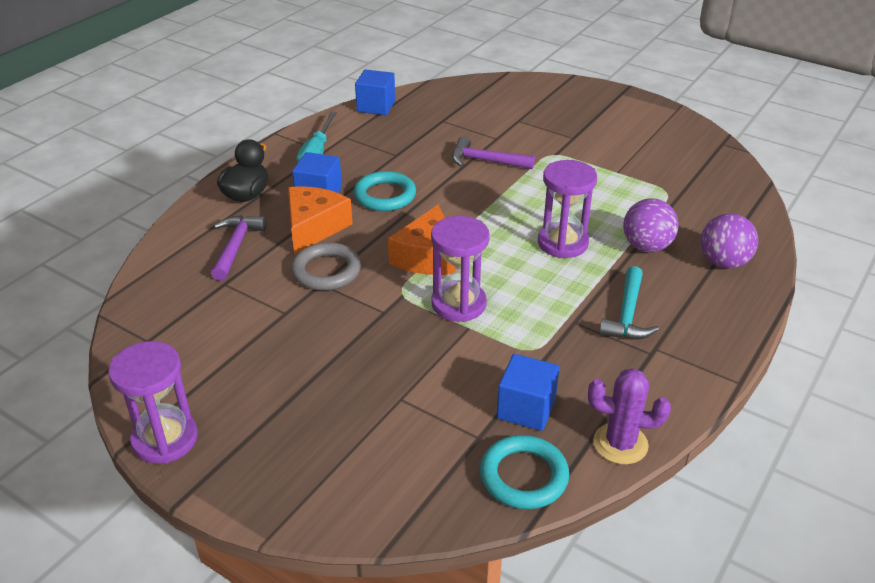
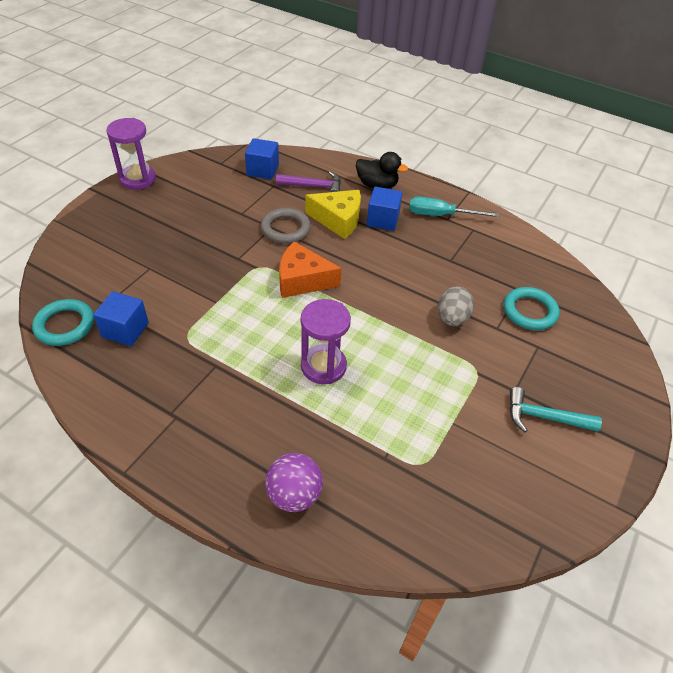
camera: 85 degrees right, 10 degrees up
orange cheese [288,186,353,255] -> yellow cheese [305,190,361,239]
turquoise ring [354,171,416,211] -> turquoise ring moved to [504,287,560,330]
blue cube [355,70,395,115] -> blue cube moved to [245,138,279,179]
purple hourglass [431,216,490,322] -> none
purple hammer [452,136,535,169] -> grey egg [438,286,474,326]
purple cactus [588,368,671,464] -> none
turquoise hammer [599,266,659,339] -> turquoise hammer moved to [510,387,602,432]
purple ball [623,199,679,252] -> none

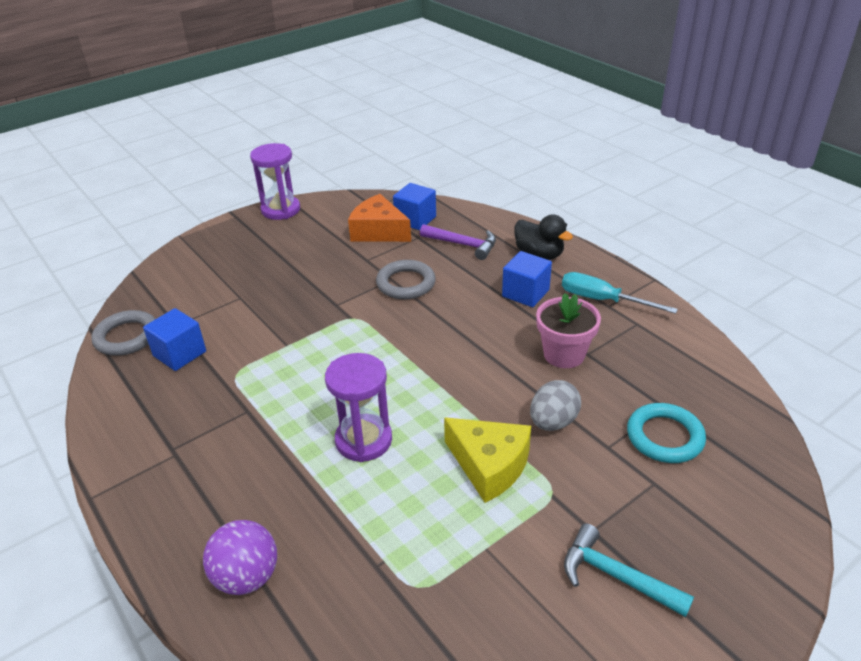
camera: 25 degrees right, 10 degrees down
turquoise ring [32,299,94,346] -> grey ring [91,310,155,356]
orange cheese [279,241,341,298] -> orange cheese moved to [348,194,411,242]
yellow cheese [305,190,361,239] -> yellow cheese moved to [444,417,531,503]
none -> pink flower pot [536,293,601,368]

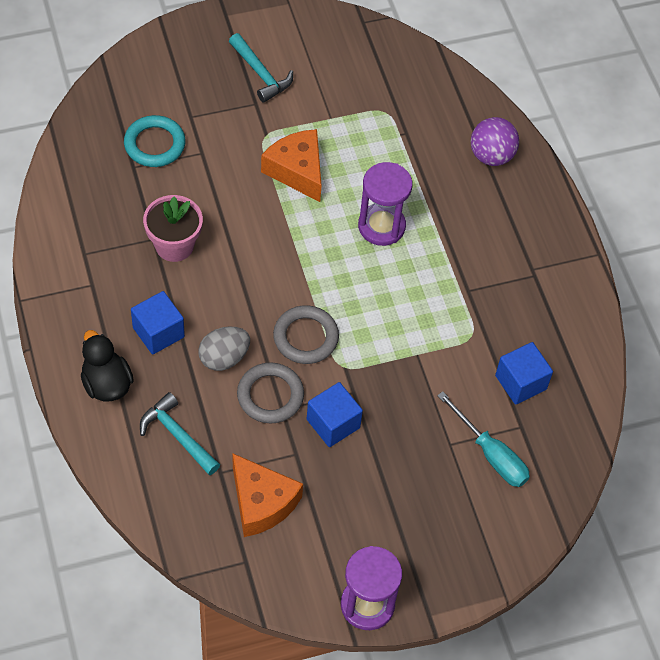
camera: 165 degrees left, 20 degrees up
grey ring [91,310,155,356] -> grey ring moved to [273,305,339,364]
blue cube [393,183,436,230] -> blue cube moved to [307,382,363,447]
purple hammer [420,224,496,260] -> turquoise hammer [140,392,220,475]
yellow cheese [444,417,531,503] -> orange cheese [261,129,322,202]
grey egg [530,380,581,431] -> grey egg moved to [198,327,250,371]
turquoise screwdriver [562,272,678,314] -> turquoise screwdriver moved to [437,391,530,487]

